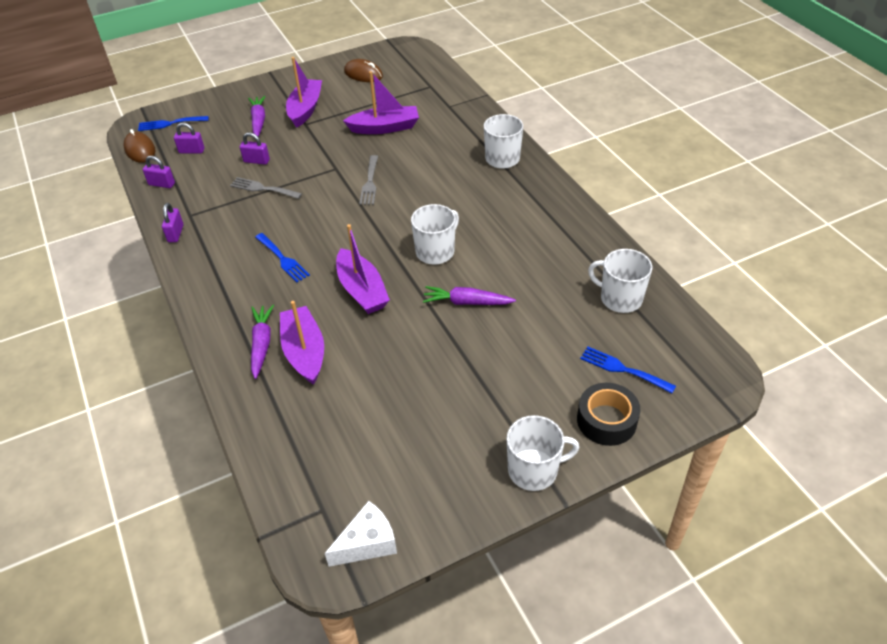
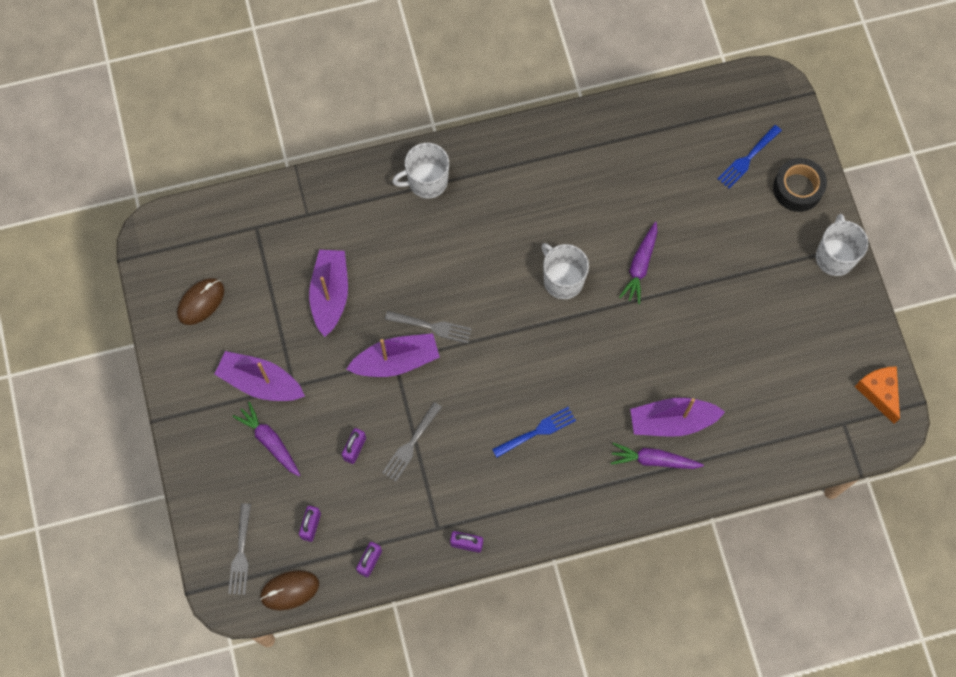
camera: 80 degrees left, 25 degrees up
blue fork [138,116,209,131] -> grey fork [228,503,251,595]
purple carrot [248,96,266,137] -> purple carrot turned 45 degrees clockwise [232,402,300,476]
white cheese [325,501,397,567] -> orange cheese [855,366,900,424]
purple boat [336,224,390,314] -> purple boat moved to [347,333,440,377]
white mug [588,249,652,313] -> none

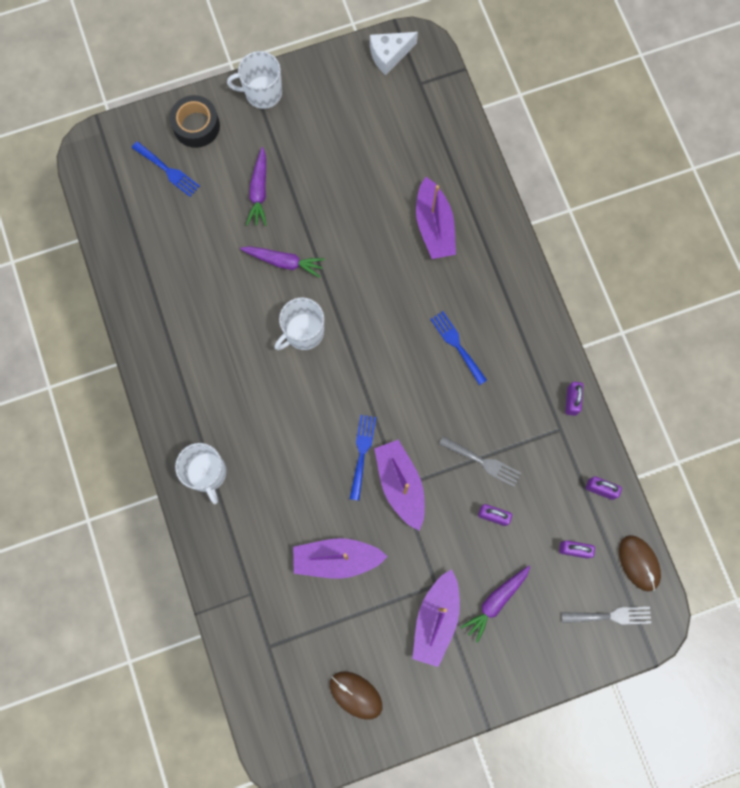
camera: 95 degrees left, 5 degrees up
grey fork [385,311,472,344] -> blue fork [350,415,376,501]
purple carrot [611,443,704,469] -> purple carrot moved to [246,147,267,226]
orange cheese [855,366,900,424] -> white cheese [370,32,418,75]

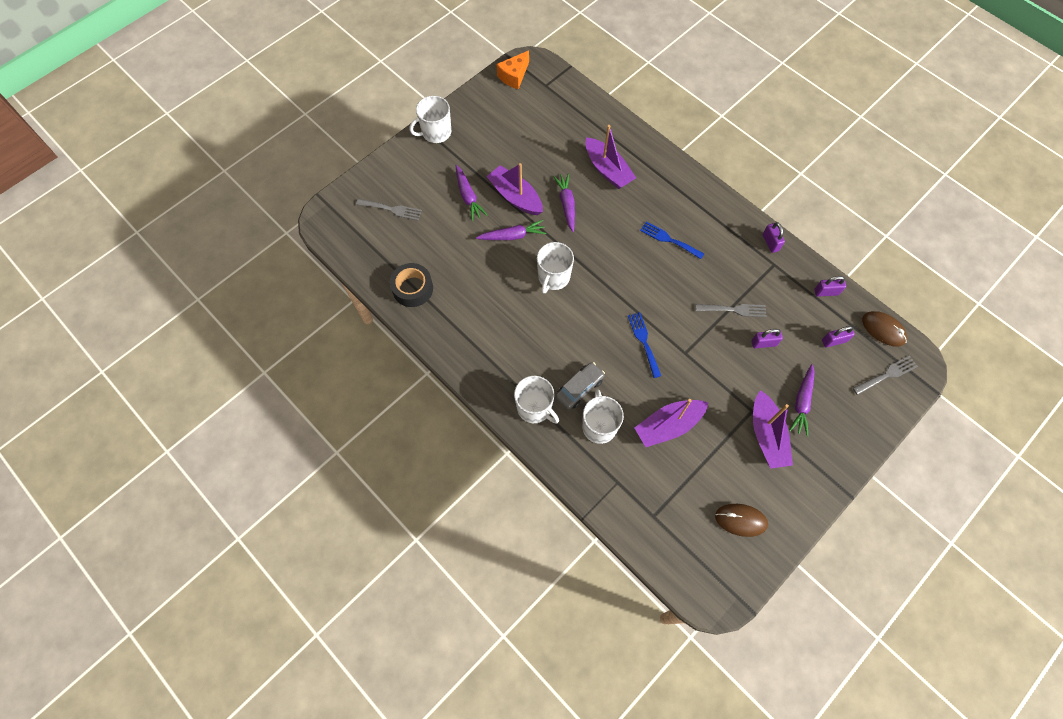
camera: 25 degrees left, 10 degrees down
blue fork [132,141,200,197] -> grey fork [356,199,422,220]
black tape [170,95,220,148] -> black tape moved to [390,263,433,307]
white cheese [370,32,418,75] -> orange cheese [496,50,529,89]
purple boat [374,440,425,531] -> purple boat moved to [486,163,543,215]
none -> purple carrot [553,173,575,232]
none -> grey car [556,362,605,409]
none -> white mug [582,389,624,444]

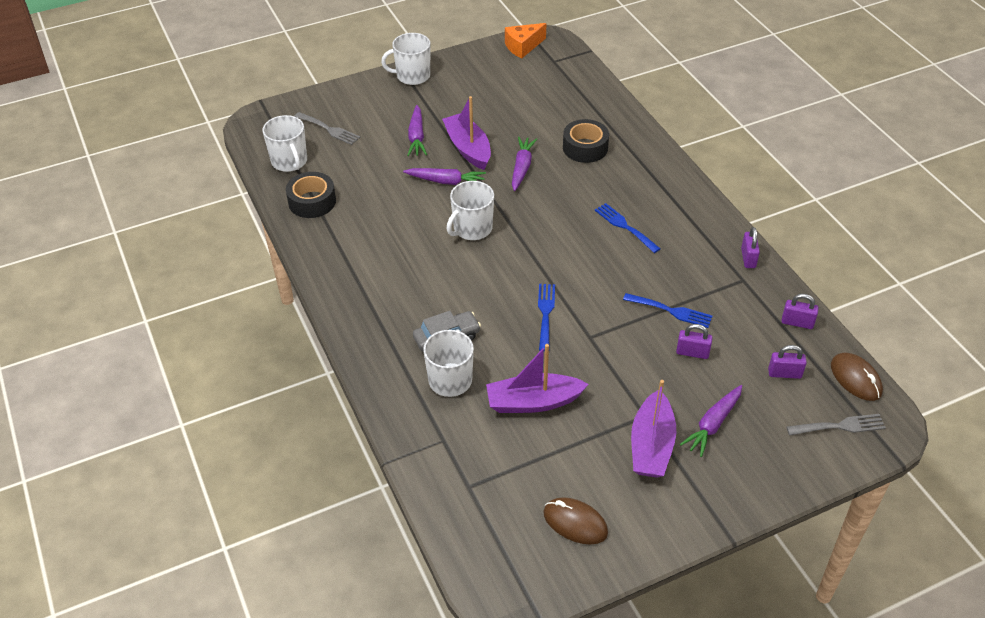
camera: 20 degrees right, 20 degrees down
white mug [514,376,559,423] -> white mug moved to [263,115,307,172]
purple boat [585,125,636,189] -> black tape [563,119,609,163]
grey fork [696,304,767,317] -> blue fork [623,293,712,328]

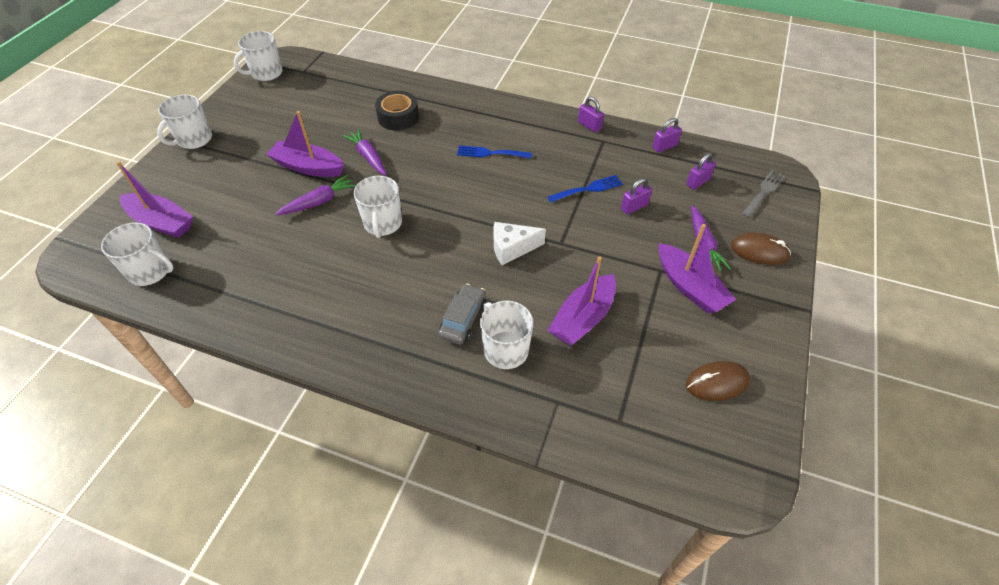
camera: 45 degrees left, 5 degrees up
black tape [286,172,336,218] -> none
grey fork [294,112,360,145] -> purple boat [116,161,193,238]
purple carrot [407,105,427,156] -> none
orange cheese [505,23,547,58] -> white mug [234,31,283,81]
blue fork [538,284,555,352] -> white cheese [493,222,546,265]
brown mouse [831,352,883,401] -> brown mouse moved to [731,233,791,265]

